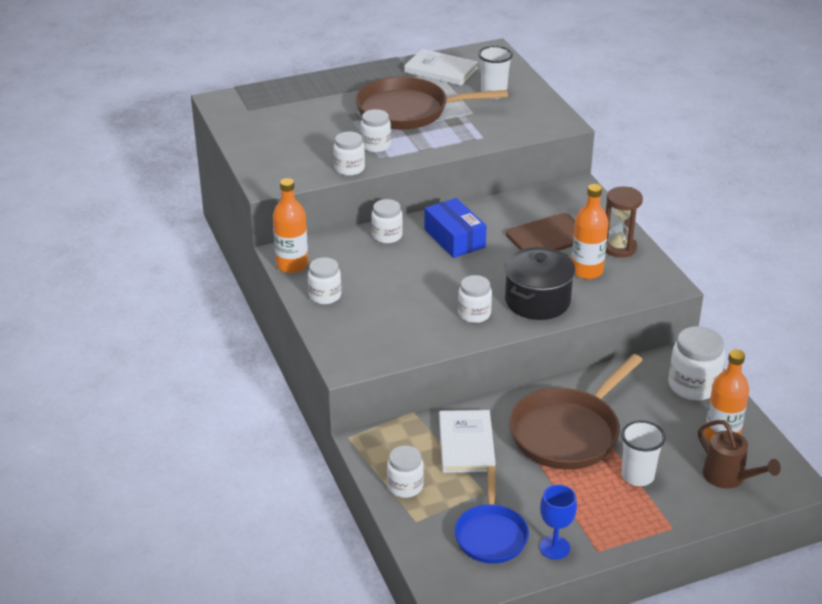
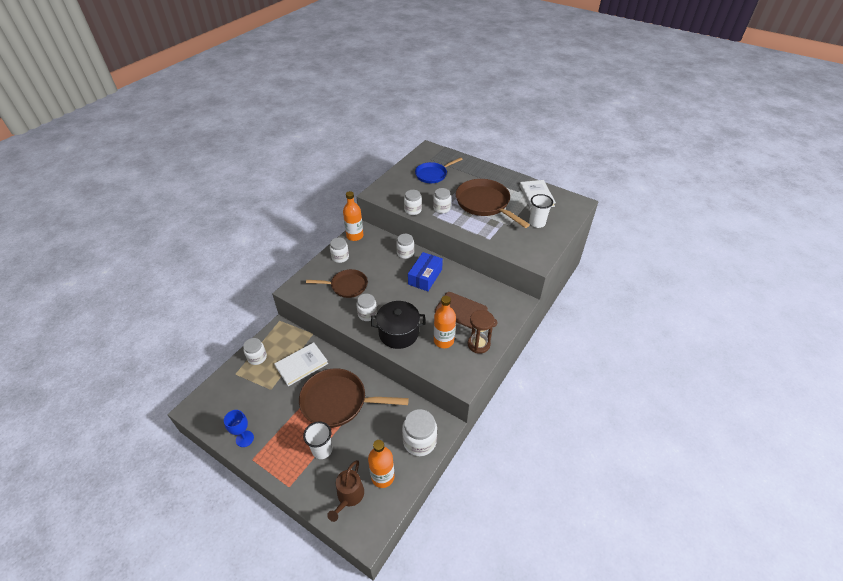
camera: 55 degrees right, 10 degrees up
blue pan [454,466,529,564] -> blue pan moved to [415,157,462,183]
none -> brown pan [306,269,368,298]

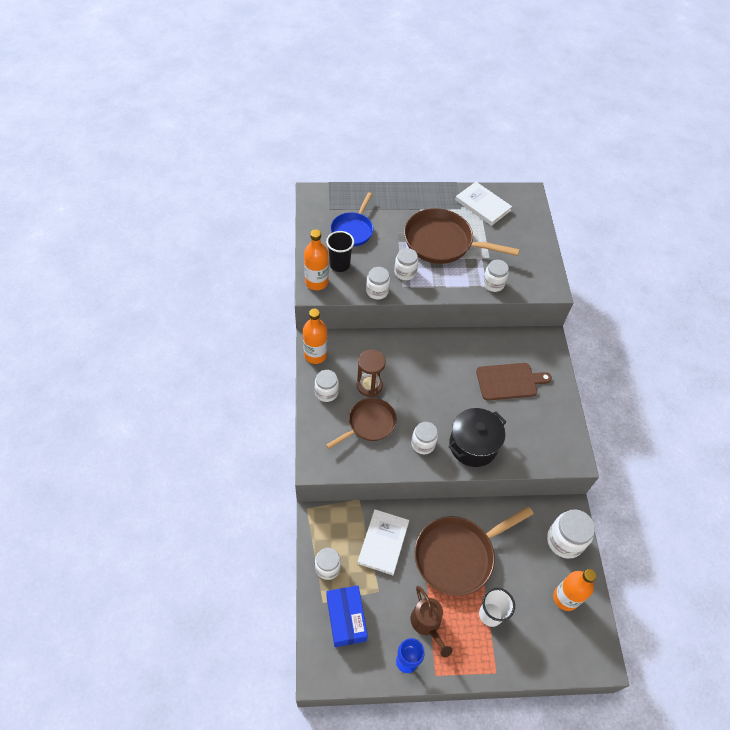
camera: 40 degrees left, 10 degrees up
brown watering can [327,460,364,522] -> brown watering can moved to [411,586,452,657]
white jar [396,234,414,259] -> white jar moved to [483,260,509,292]
blue box [408,252,443,291] -> blue box moved to [327,586,368,647]
orange bottle [434,296,456,348] -> orange bottle moved to [304,229,329,290]
brown hourglass [468,310,494,354] -> brown hourglass moved to [357,350,386,397]
white cup [529,194,553,228] -> none
none -> black cup [326,231,354,272]

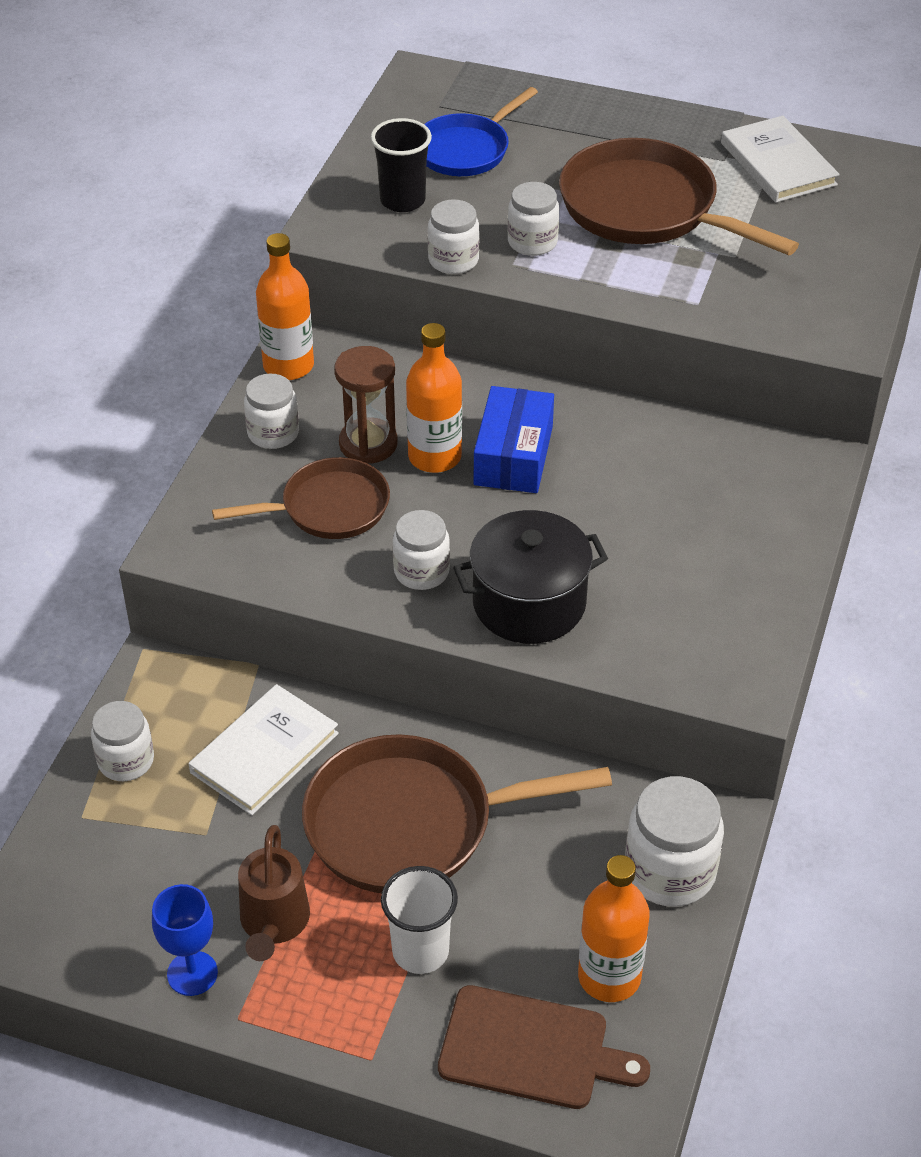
camera: 25 degrees right, 10 degrees down
orange bottle [304,229,329,290] -> orange bottle moved to [406,323,462,473]
blue box [327,586,368,647] -> blue box moved to [474,386,554,493]
brown cutting board [476,363,552,401] -> brown cutting board moved to [438,985,650,1109]
white jar [483,260,509,292] -> none

